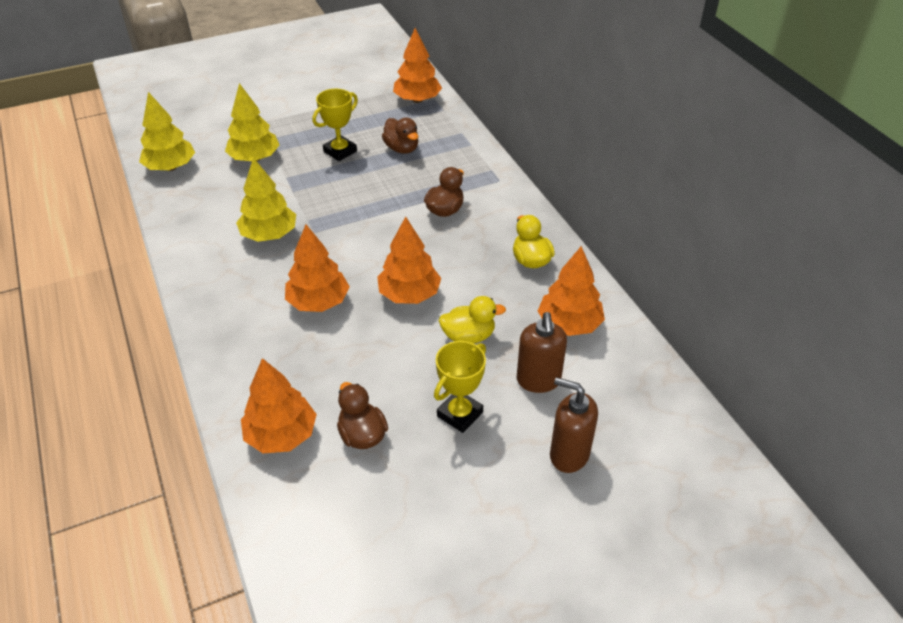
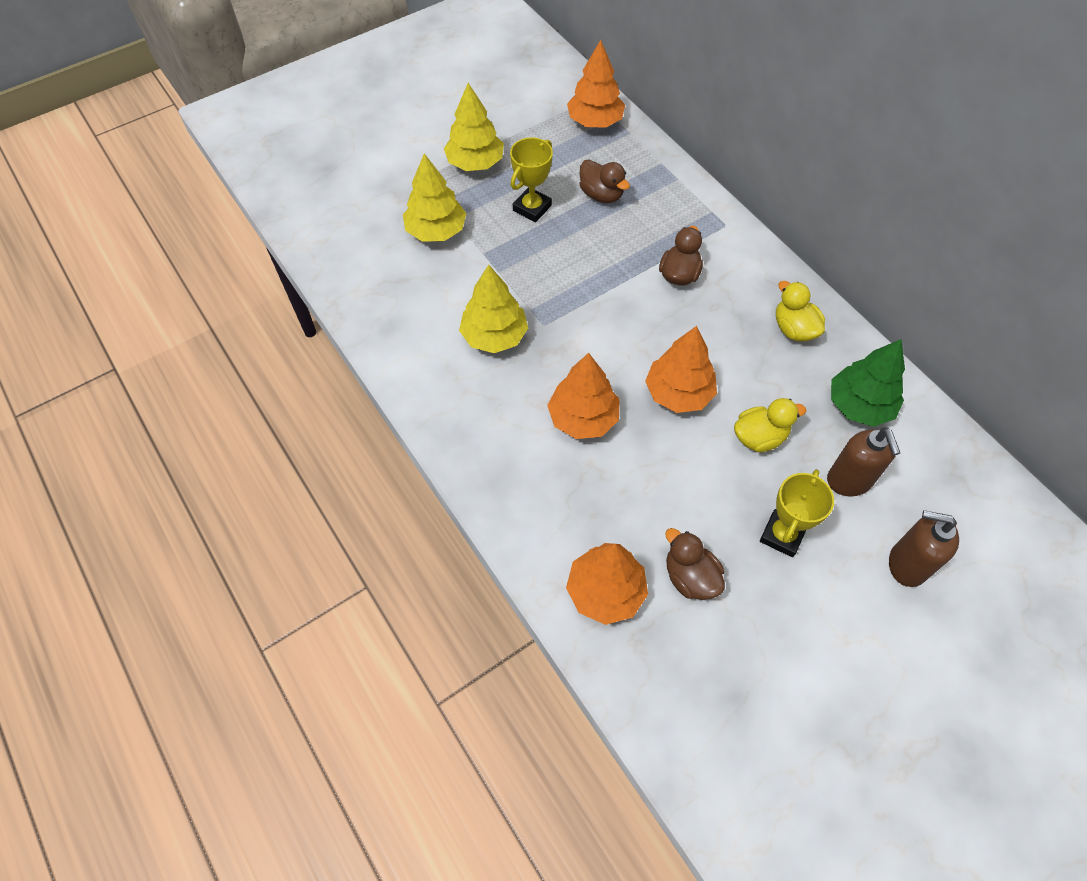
camera: 10 degrees left, 15 degrees up
yellow tree [139,92,195,171] -> yellow tree moved to [444,83,504,171]
orange tree [538,246,605,336] -> green tree [831,339,905,427]

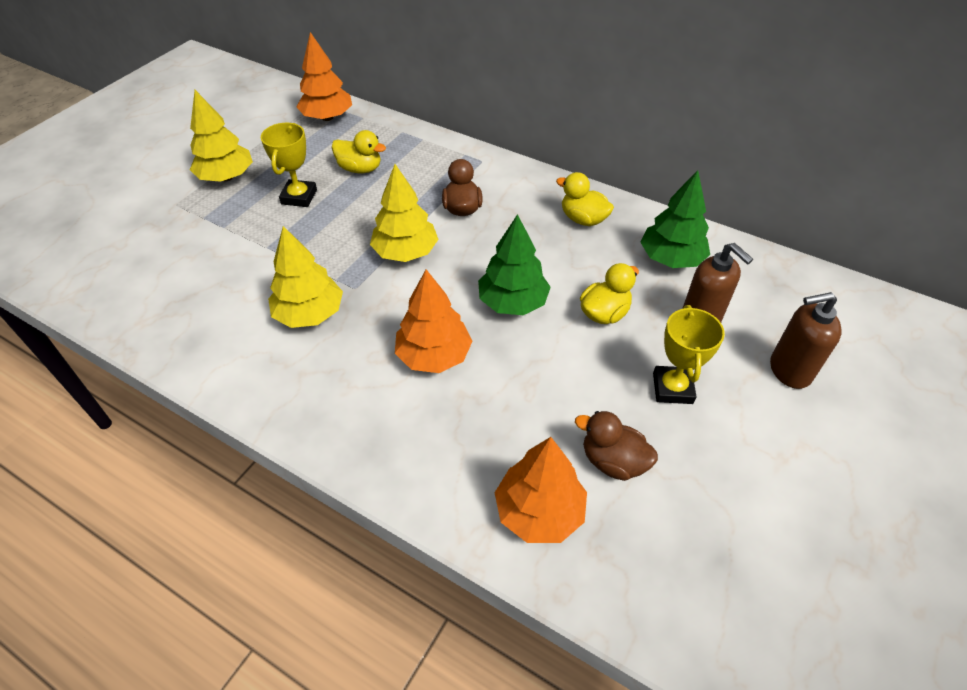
camera: 25 degrees left, 10 degrees down
yellow tree [403,153,467,242] -> yellow tree moved to [370,164,439,262]
brown duck [579,160,630,203] -> yellow duck [332,130,386,173]
orange tree [645,326,717,413] -> green tree [478,214,551,315]

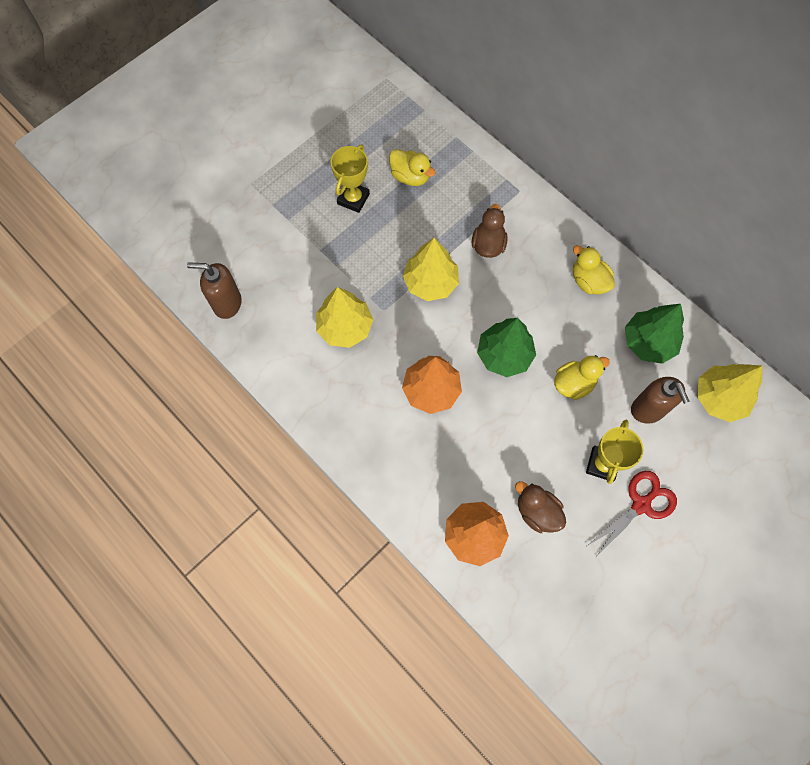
camera: 15 degrees right, 20 degrees up
yellow tree [190,90,253,182] -> yellow tree moved to [697,364,762,422]
orange tree [297,32,352,121] -> none
brown soap dispenser [770,292,842,389] -> brown soap dispenser moved to [187,262,242,319]
none -> red scissors [587,471,677,558]

